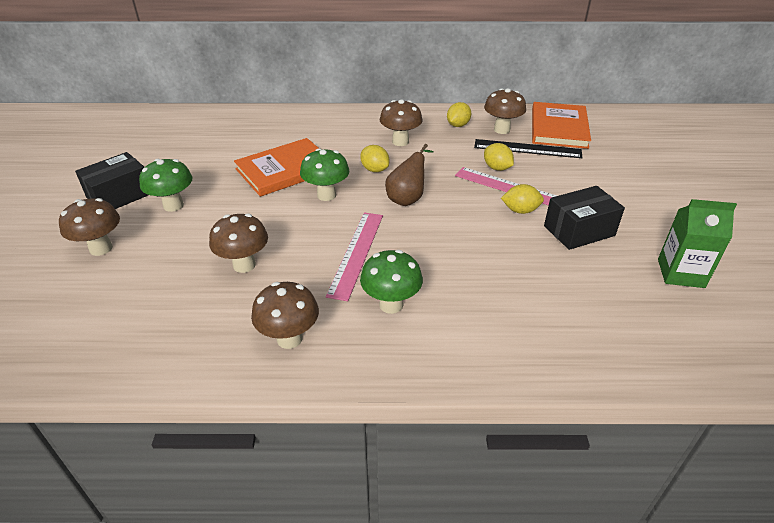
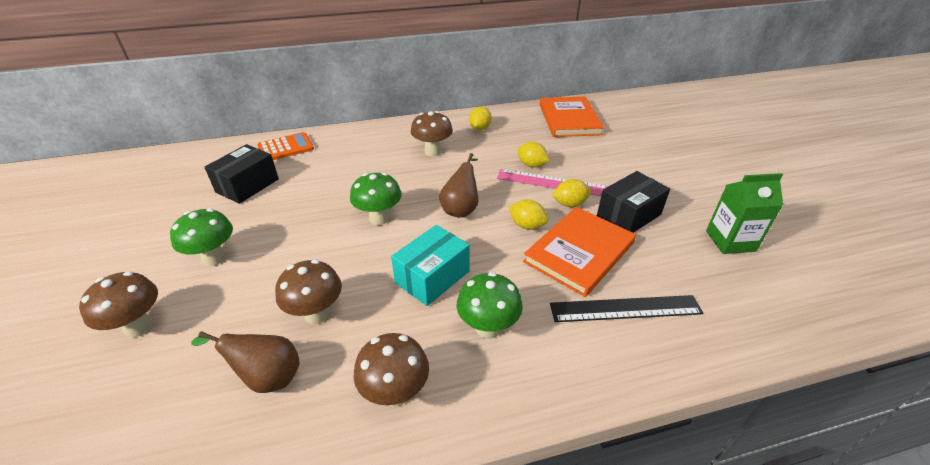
camera: 15 degrees left, 0 degrees up
black box [75,152,148,209] -> black box moved to [204,144,279,204]
orange book [234,138,318,197] -> orange book moved to [523,207,636,297]
pink ruler [326,212,383,301] -> turquoise box [391,225,470,306]
yellow lemon [360,145,389,172] -> yellow lemon moved to [508,199,548,230]
black ruler [474,139,583,158] -> black ruler moved to [550,295,703,322]
brown mushroom [484,88,526,134] -> none
none -> brown pear [191,331,300,393]
none -> orange calculator [257,132,314,160]

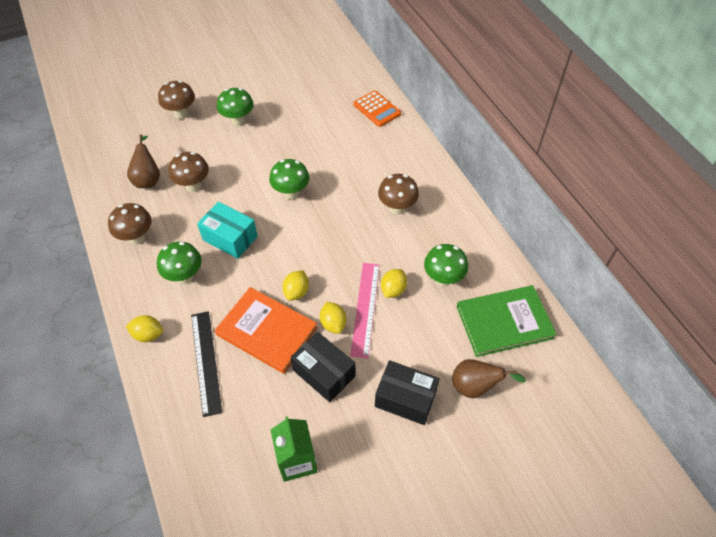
camera: 80 degrees right, 15 degrees up
black box [204,144,279,204] -> black box moved to [375,360,440,425]
brown pear [439,153,478,218] -> brown pear moved to [452,359,526,398]
yellow lemon [469,107,492,130] -> yellow lemon moved to [126,315,163,342]
orange book [540,97,604,137] -> green book [457,285,557,357]
none -> green mushroom [424,244,468,286]

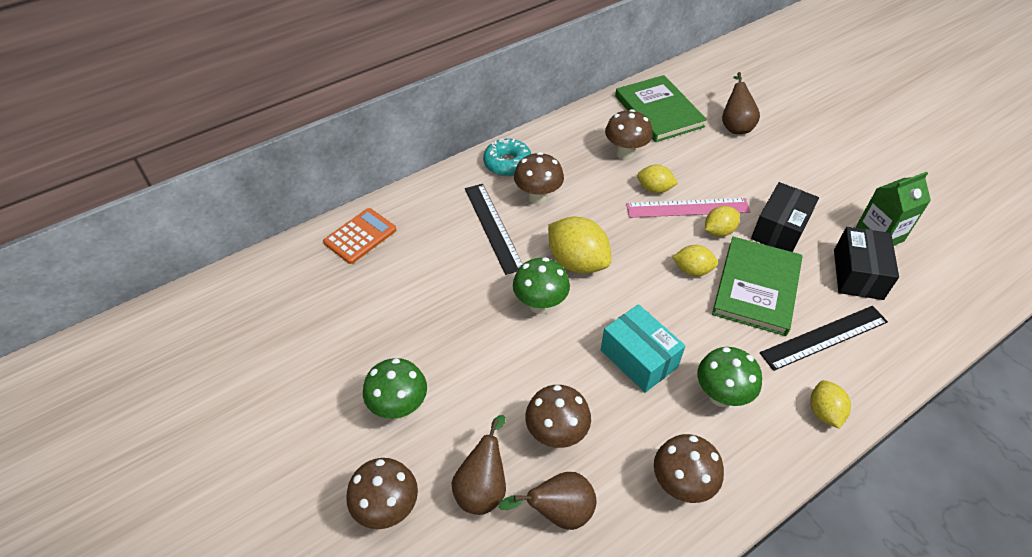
camera: 100 degrees left, 5 degrees down
turquoise box [197,202,258,259] -> turquoise box turned 60 degrees counterclockwise [601,304,685,393]
orange book [215,287,317,374] -> green book [712,237,803,336]
black box [375,360,440,425] -> black box moved to [834,227,899,300]
green mushroom [424,244,468,286] -> brown mushroom [605,109,653,160]
none -> brown pear [452,415,506,515]
none -> black ruler [465,184,523,275]
none -> turquoise donut [483,139,531,176]
none -> yellow lemon [548,216,611,274]

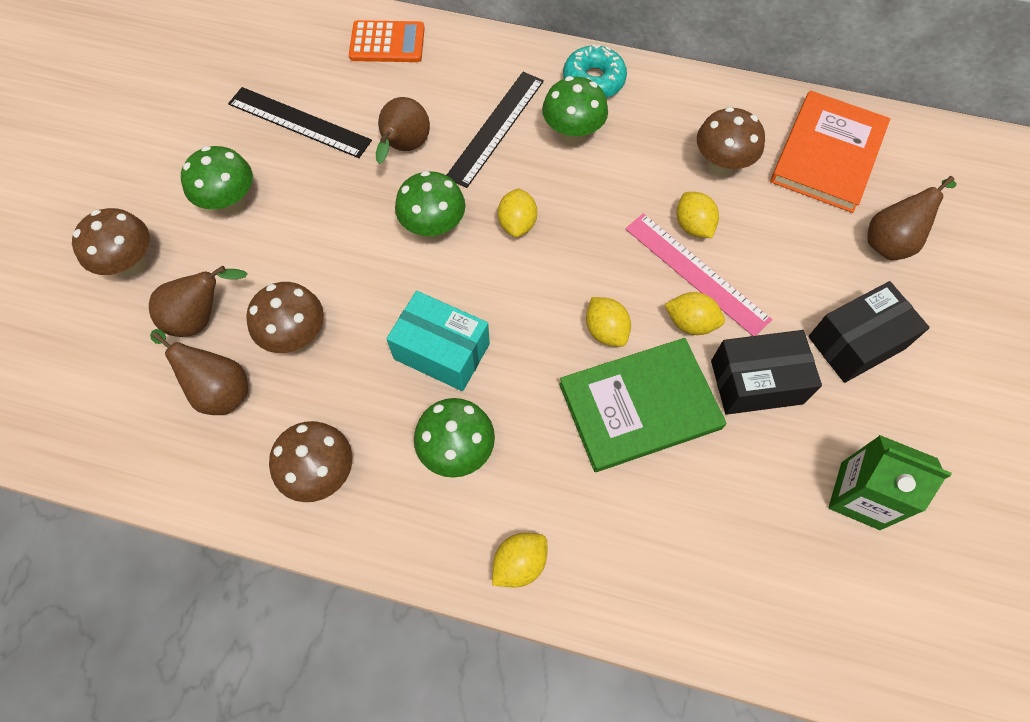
camera: 50 degrees right, 15 degrees up
brown mushroom [514,152,564,205] -> green mushroom [542,76,608,146]
yellow lemon [548,216,611,274] -> yellow lemon [498,188,537,237], size x0.58
turquoise box [601,304,685,393] -> turquoise box turned 75 degrees counterclockwise [386,291,490,391]
green book [615,75,707,142] -> orange book [770,90,890,213]
black ruler [760,306,888,371] -> black ruler moved to [228,87,372,158]
black box [834,227,899,300] -> black box moved to [808,281,930,383]
none -> brown pear [376,97,430,164]

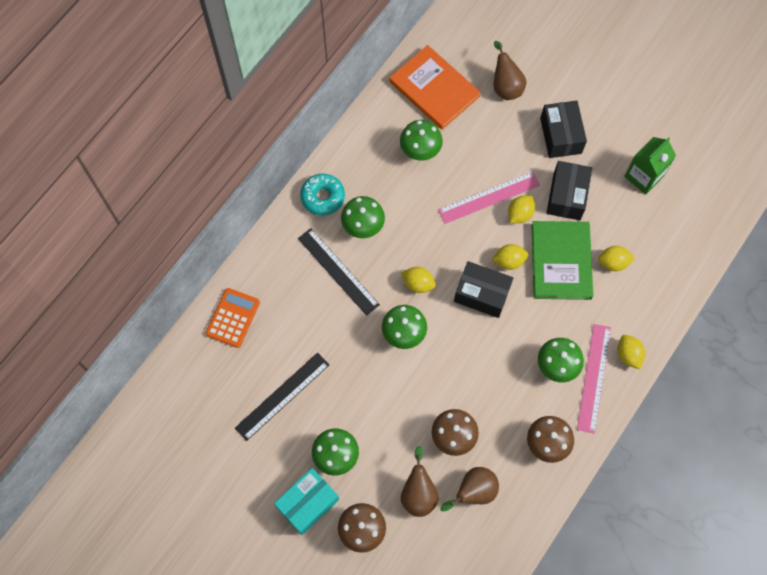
camera: 70 degrees left, 5 degrees up
brown pear [376,97,430,164] -> none
turquoise box [386,291,490,391] -> turquoise box moved to [274,468,339,535]
yellow lemon [677,192,719,238] -> yellow lemon moved to [598,246,635,271]
brown mushroom [697,107,765,178] -> green mushroom [400,120,443,160]
none -> black box [454,261,513,318]
none -> pink ruler [577,324,611,434]

